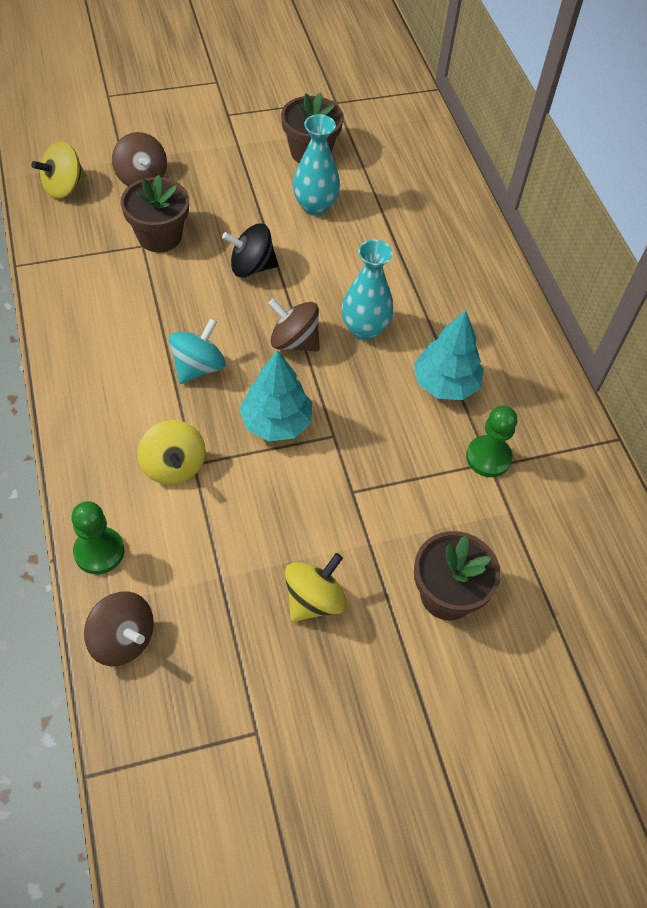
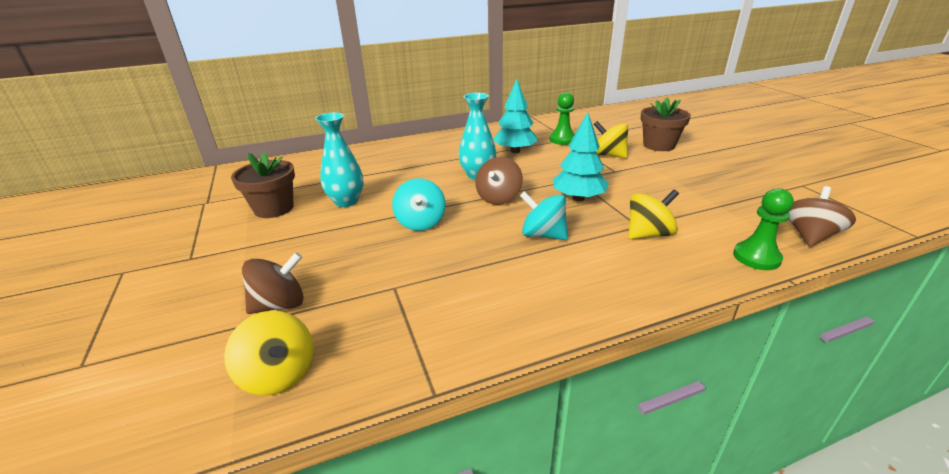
camera: 90 degrees left, 25 degrees down
brown flower pot [121,175,189,252] -> none
black spinning top [222,223,278,277] -> turquoise spinning top [392,178,446,231]
yellow spinning top [285,553,347,622] -> yellow spinning top moved to [594,121,628,158]

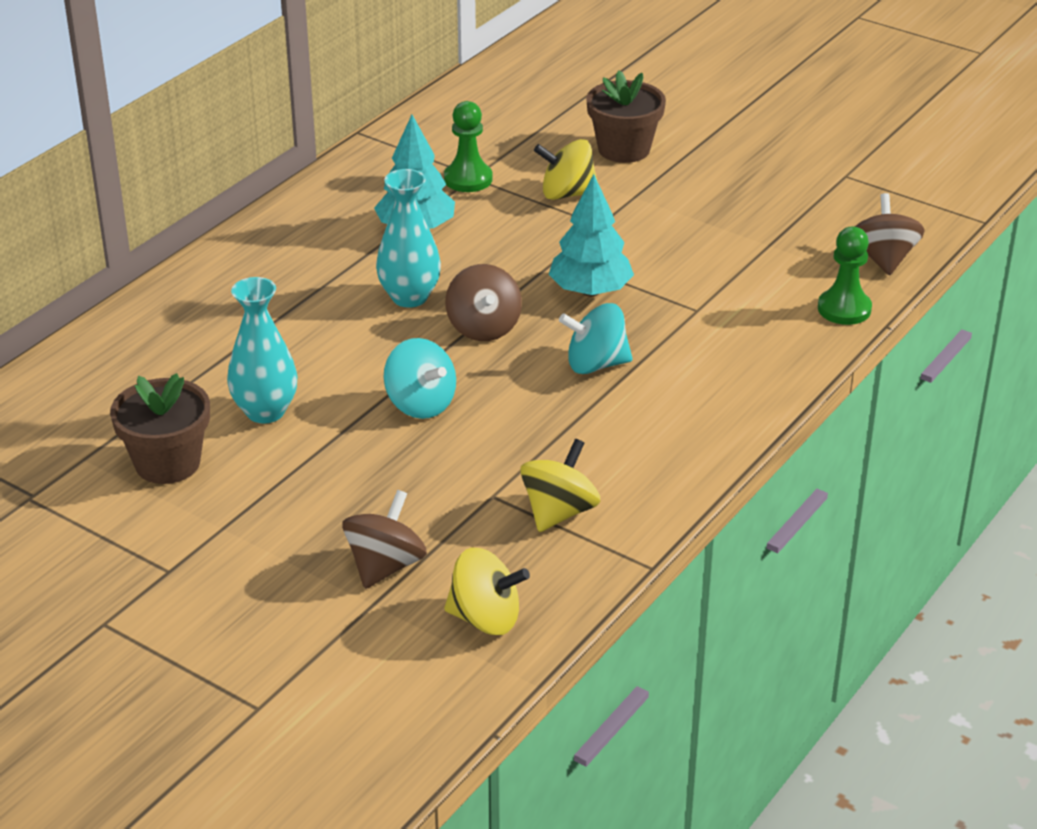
camera: 35 degrees left, 5 degrees up
yellow spinning top [628,190,679,239] -> yellow spinning top moved to [520,439,600,532]

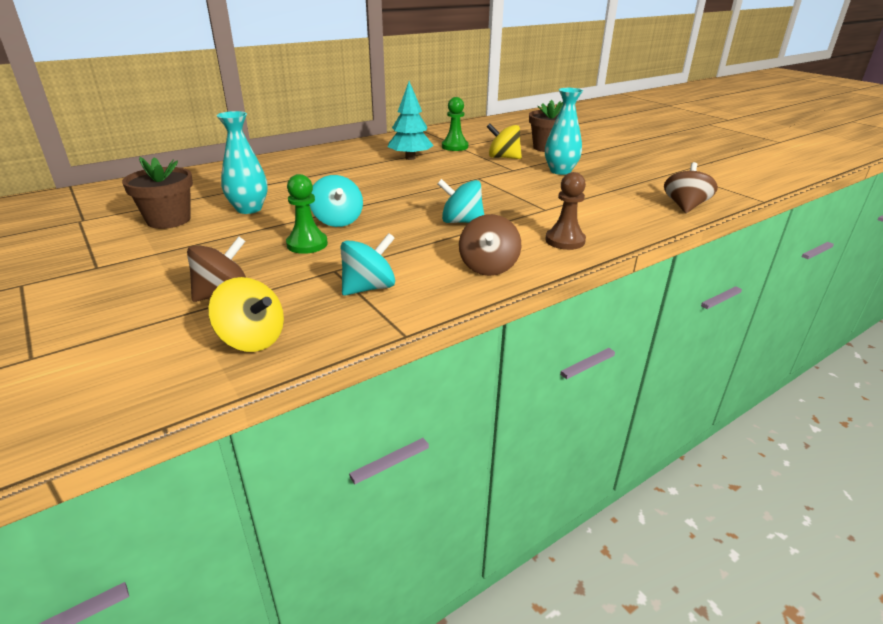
camera: 20 degrees right, 5 degrees down
turquoise vase [376,169,441,308] -> turquoise vase moved to [545,88,583,175]
brown spinning top [445,264,522,341] -> brown spinning top moved to [459,214,521,276]
yellow spinning top [520,439,600,532] -> turquoise spinning top [341,233,395,296]
turquoise tree [548,174,634,297] -> none
green pawn [818,227,872,325] -> green pawn moved to [286,174,328,254]
none -> brown pawn [545,172,586,250]

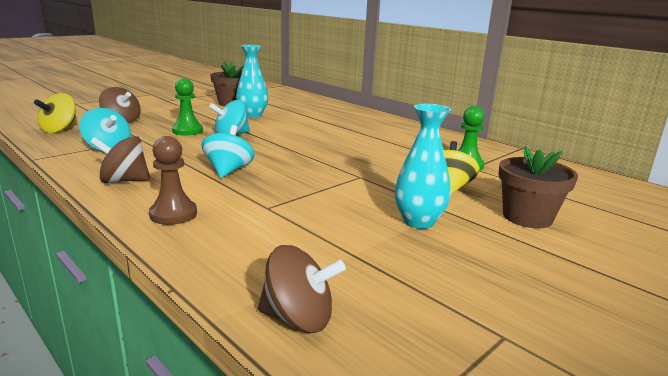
camera: 80 degrees right, 10 degrees down
turquoise tree [387,81,434,160] -> none

